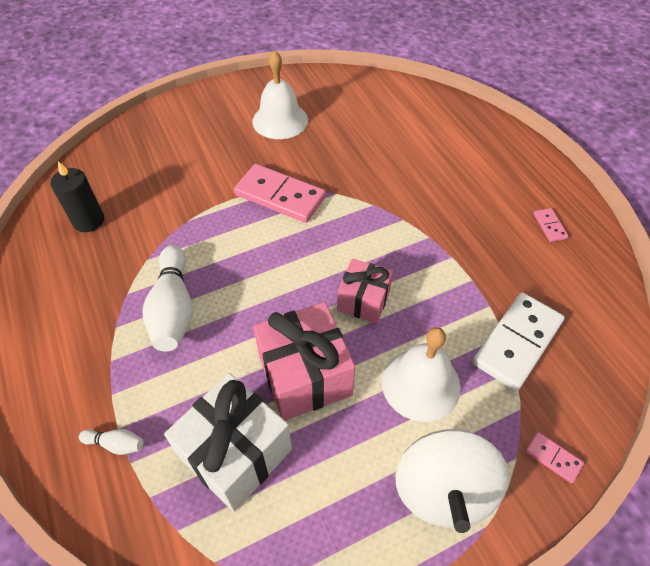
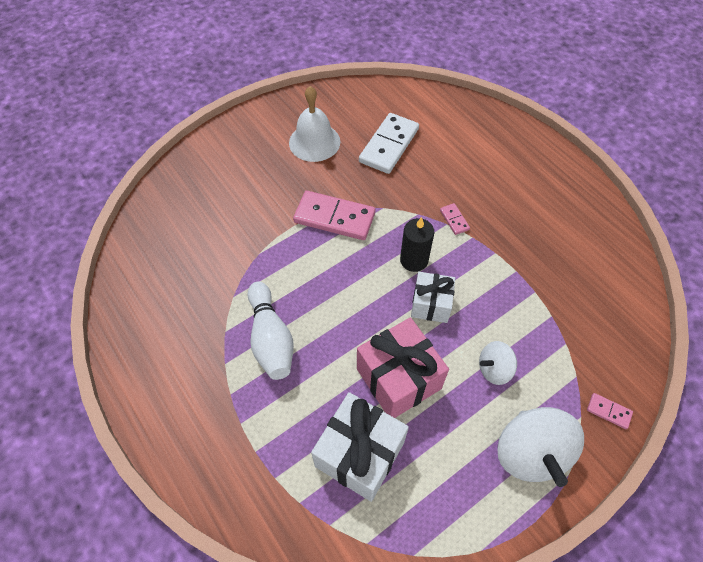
camera: 10 degrees left, 5 degrees up
black candle [51,161,104,232] -> black candle moved to [400,217,434,272]
white bowling pin [79,429,144,455] -> none
pink gift [337,259,393,323] -> white gift [411,272,455,323]
white bell [382,327,461,422] -> white spinning top [479,341,517,385]
white domino [472,292,565,391] -> white domino moved to [359,113,419,174]
pink domino [534,208,569,242] -> pink domino moved to [440,203,470,235]

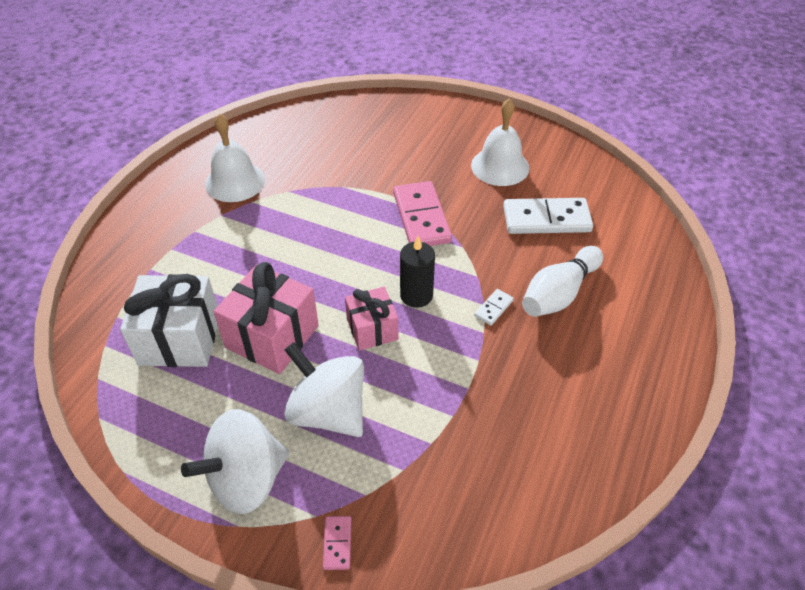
camera: 60 degrees right, 10 degrees down
white bowling pin [248,281,294,380] -> white bowling pin moved to [522,246,603,317]
white gift [411,272,455,323] -> pink gift [345,287,398,351]
pink domino [440,203,470,235] -> white domino [474,289,514,326]
white spinning top [479,341,517,385] -> white spinning top [284,342,364,437], size x1.83
none -> white bell [205,114,265,202]

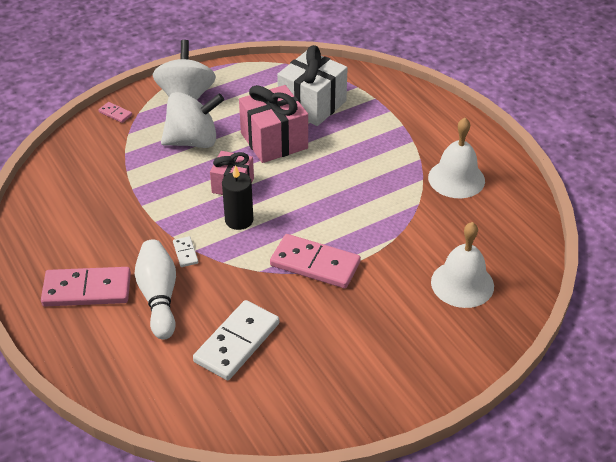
camera: 125 degrees right, 5 degrees down
white bell [471,99,529,186] -> white bell moved to [431,222,494,308]
none -> pink domino [41,267,131,306]

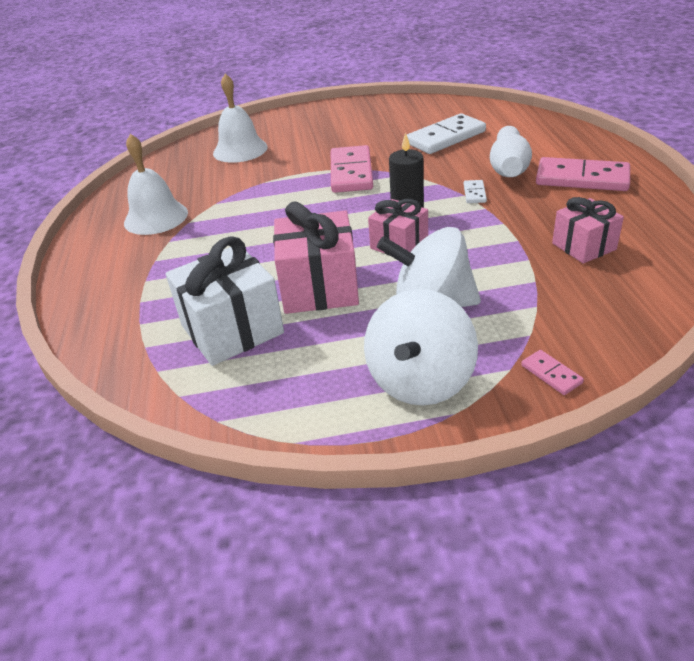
camera: 155 degrees left, 5 degrees down
pink domino [270,234,361,288] -> pink domino turned 45 degrees clockwise [331,145,373,193]
none -> pink gift [552,197,624,263]

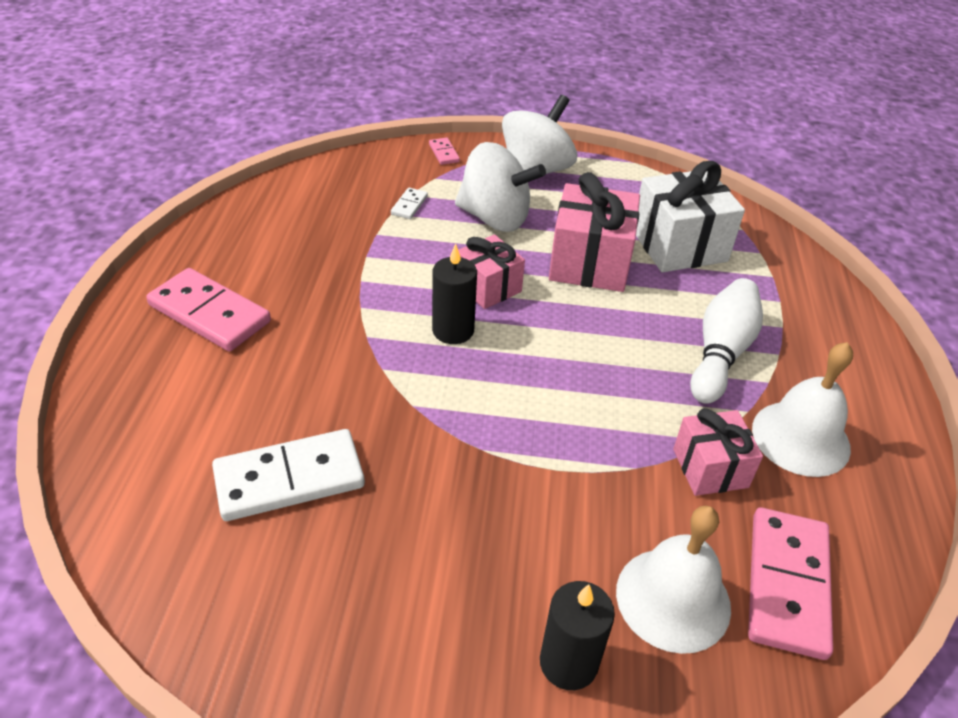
camera: 170 degrees left, 5 degrees up
pink domino [331,145,373,193] -> pink domino moved to [748,507,833,660]
white domino [464,180,487,203] -> white domino moved to [391,188,428,219]
white bowling pin [490,126,532,177] -> white bowling pin moved to [690,278,763,404]
pink gift [552,197,624,263] -> pink gift moved to [673,408,763,496]
none -> black candle [540,581,615,690]

